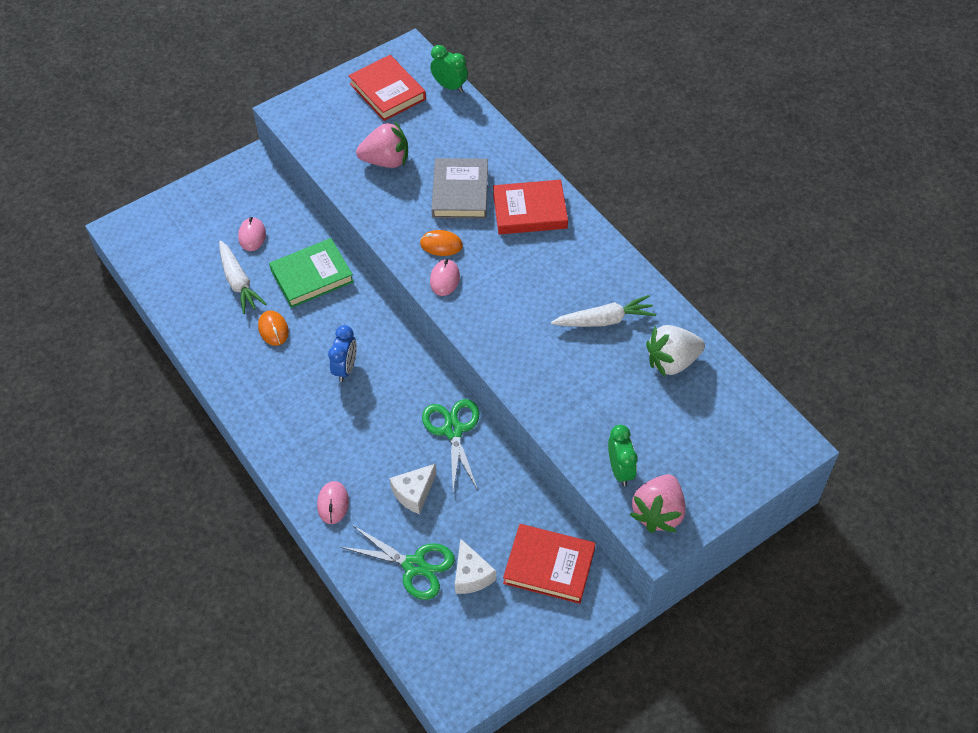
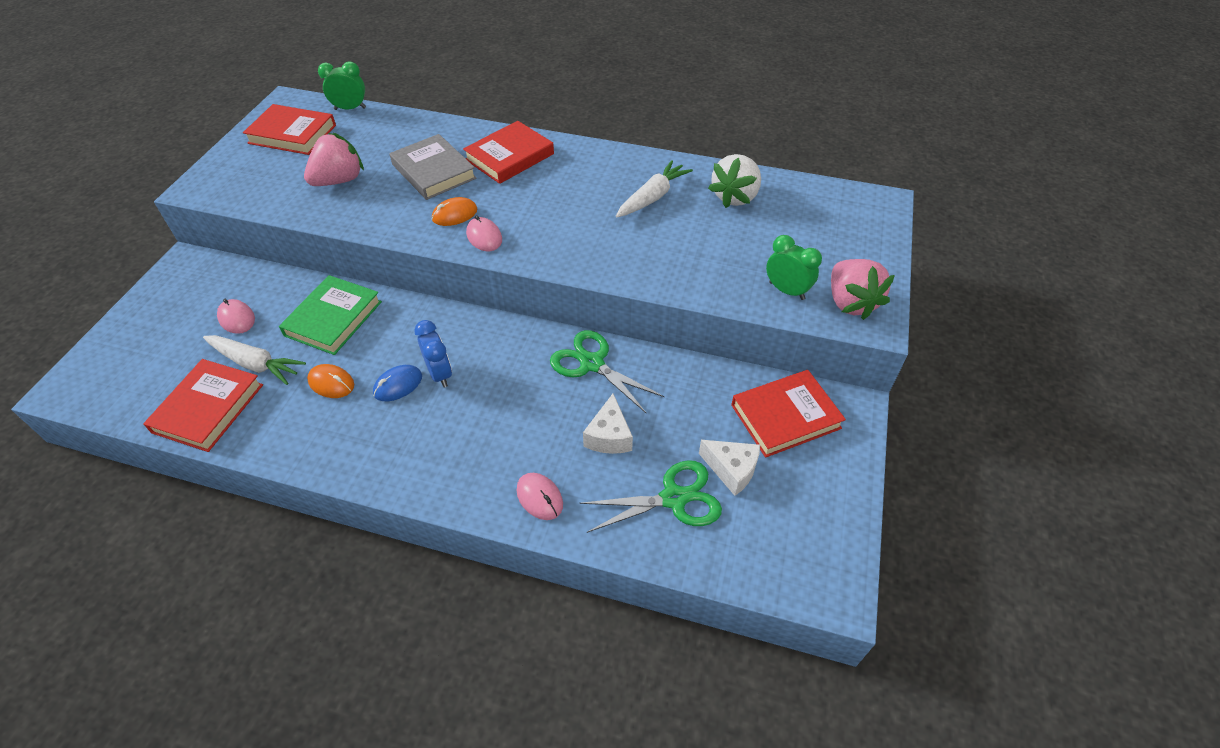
camera: 40 degrees left, 5 degrees down
none -> red book [143,359,263,452]
none -> blue mouse [373,365,422,401]

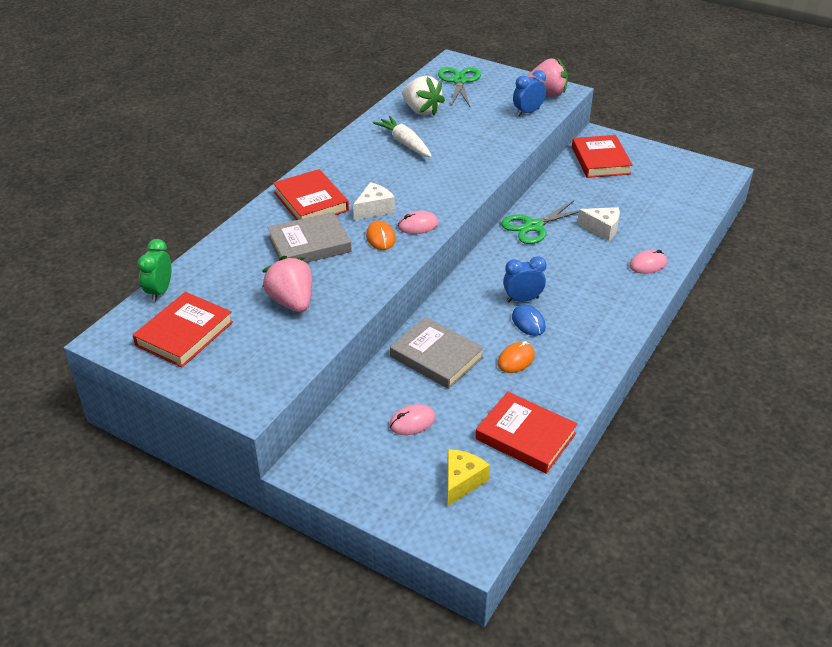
camera: 75 degrees left, 10 degrees down
white carrot [203,335,306,385] -> none
green book [279,275,382,355] -> grey book [390,317,484,389]
green scissors [579,460,722,533] -> green scissors moved to [438,67,481,107]
white cheese [699,440,760,496] -> white cheese moved to [353,182,395,220]
green clock [766,235,822,300] -> blue clock [513,70,546,116]
none -> yellow cheese [447,449,490,506]

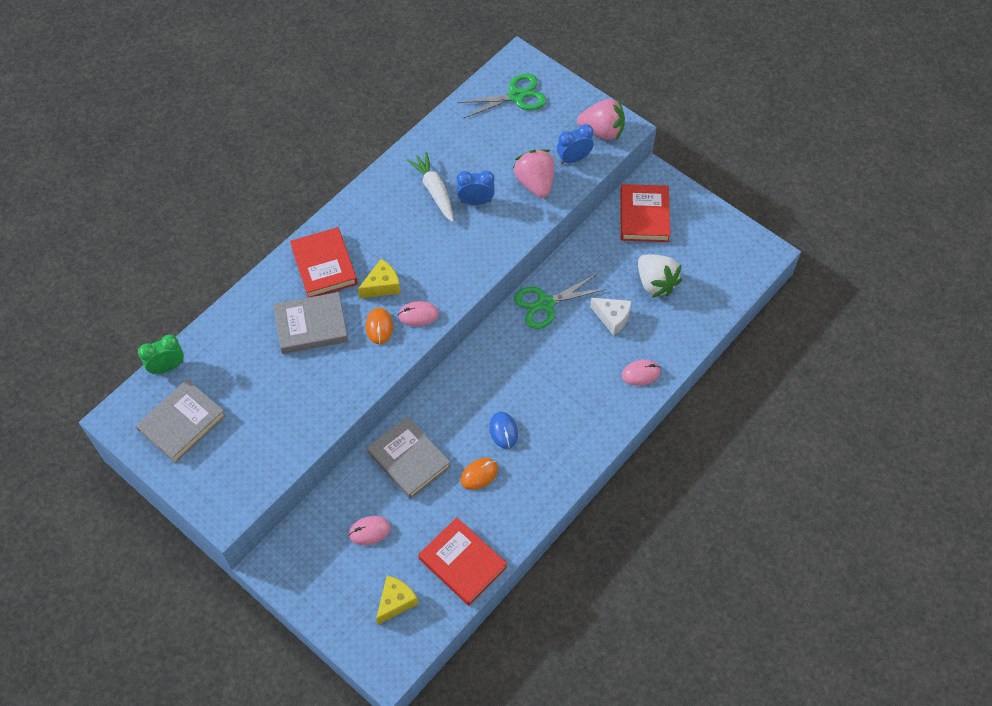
camera: 10 degrees right, 20 degrees up
red book [133,292,233,367] -> grey book [136,379,226,463]
green clock [138,239,172,302] -> green clock turned 45 degrees clockwise [138,335,184,374]
pink strawberry [262,256,312,312] -> pink strawberry moved to [513,149,555,198]
white cheese [353,182,395,220] -> yellow cheese [358,259,401,298]
white strawberry [402,76,445,116] -> white strawberry moved to [638,254,682,298]
green scissors [438,67,481,107] -> green scissors turned 60 degrees clockwise [457,73,546,118]
blue clock [503,256,547,302] -> blue clock moved to [457,171,495,205]

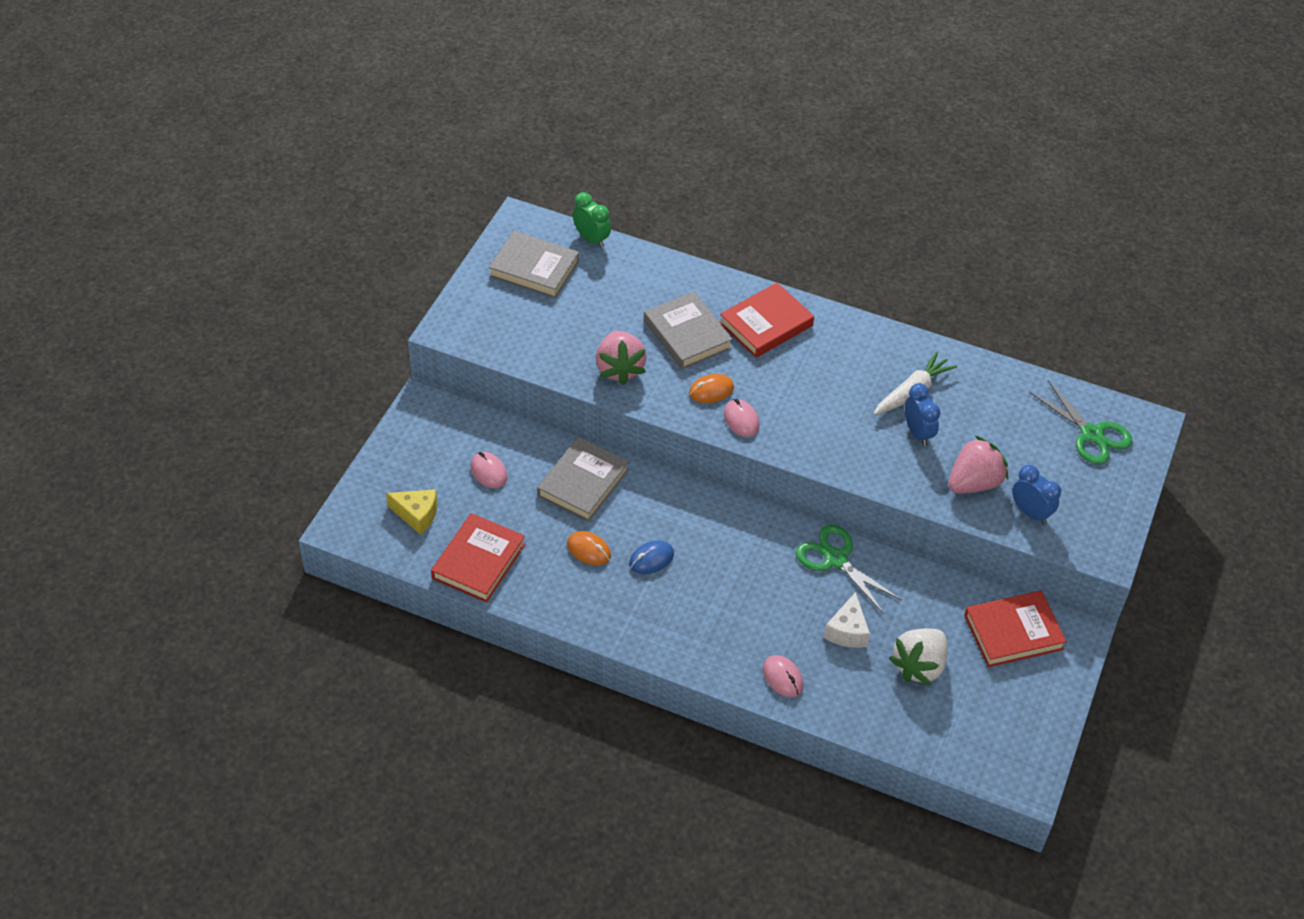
camera: 70 degrees right, 10 degrees down
yellow cheese [358,259,401,298] -> none
pink strawberry [577,98,625,140] -> pink strawberry moved to [596,331,647,385]

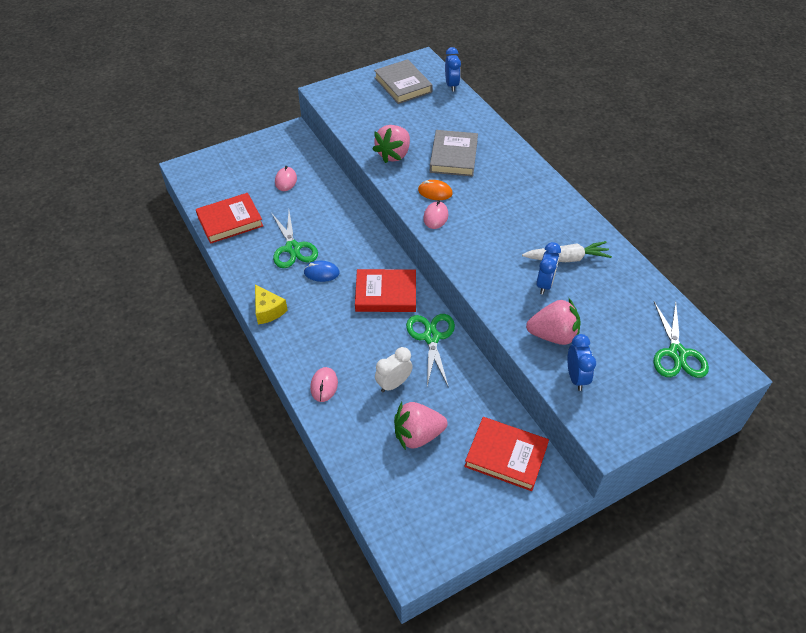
camera: 40 degrees right, 0 degrees up
yellow cheese [386,489,437,535] -> yellow cheese moved to [255,285,288,324]
grey book [537,437,629,522] -> none
orange mouse [567,531,611,565] -> green scissors [272,211,318,268]
green clock [573,192,611,248] -> blue clock [445,47,461,92]
red book [719,283,814,358] -> red book moved to [355,269,416,312]
white cheese [824,592,870,648] -> white clock [375,347,413,392]
white strawberry [889,628,948,686] -> pink strawberry [394,402,448,450]

